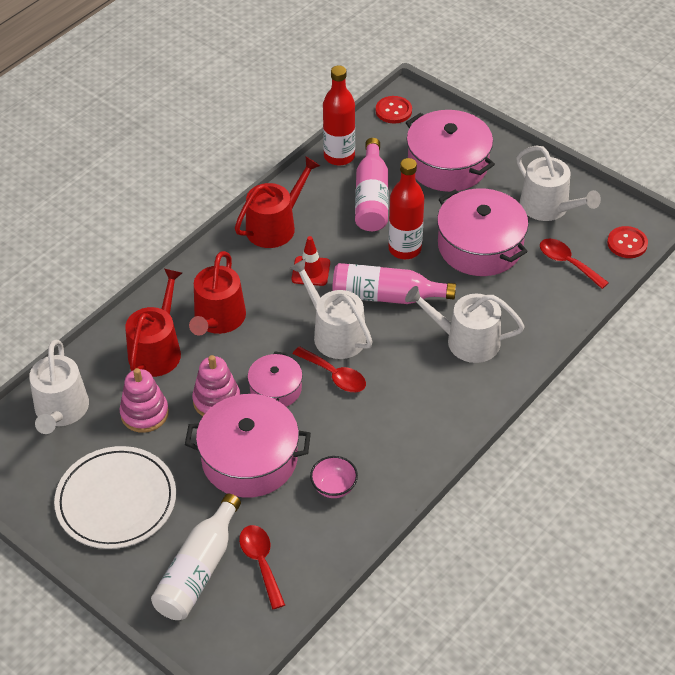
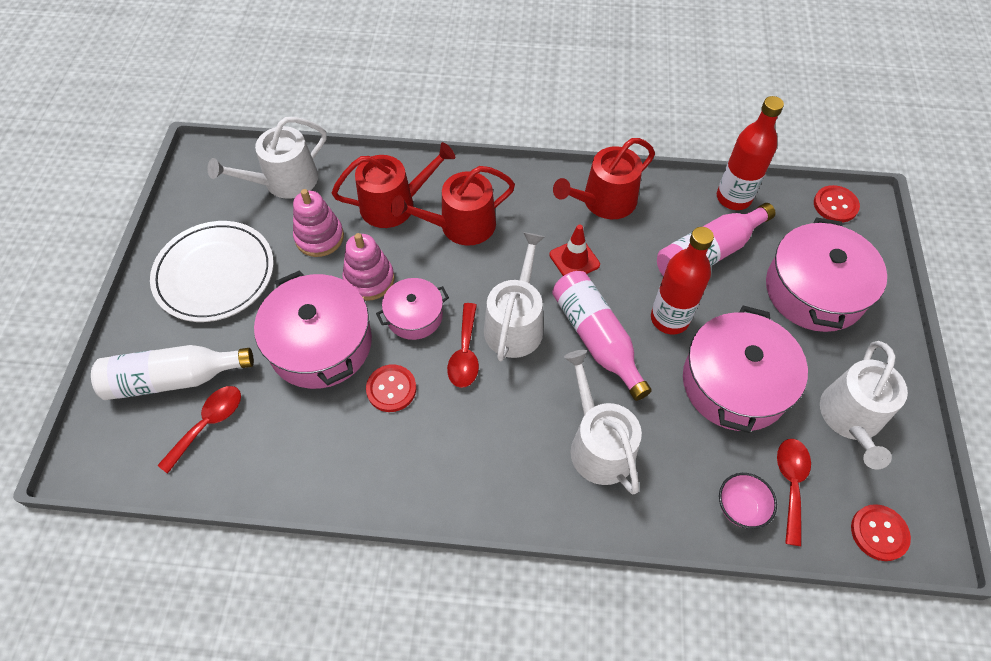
camera: 55 degrees right, 10 degrees up
red watering can [235,156,320,248] -> red watering can turned 135 degrees clockwise [553,138,655,219]
pink bowl [310,456,358,498] -> pink bowl moved to [719,473,777,529]
none -> red button [366,364,416,412]

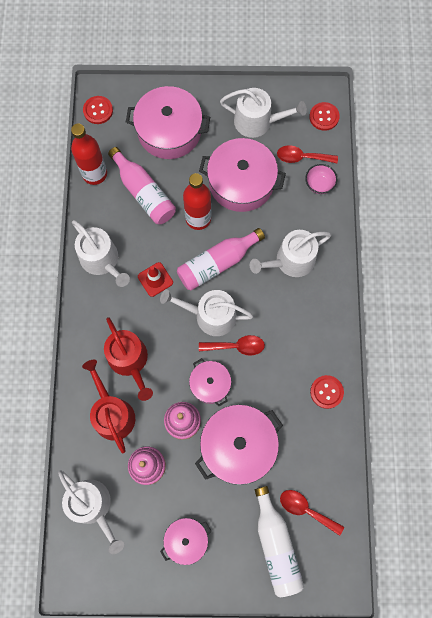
camera: 95 degrees left, 15 degrees up
white plate [150,221,274,322] -> pink pot [160,518,211,565]
red button [366,364,416,412] -> red button moved to [310,375,344,409]
red watering can [553,138,655,219] -> white watering can [72,220,130,287]

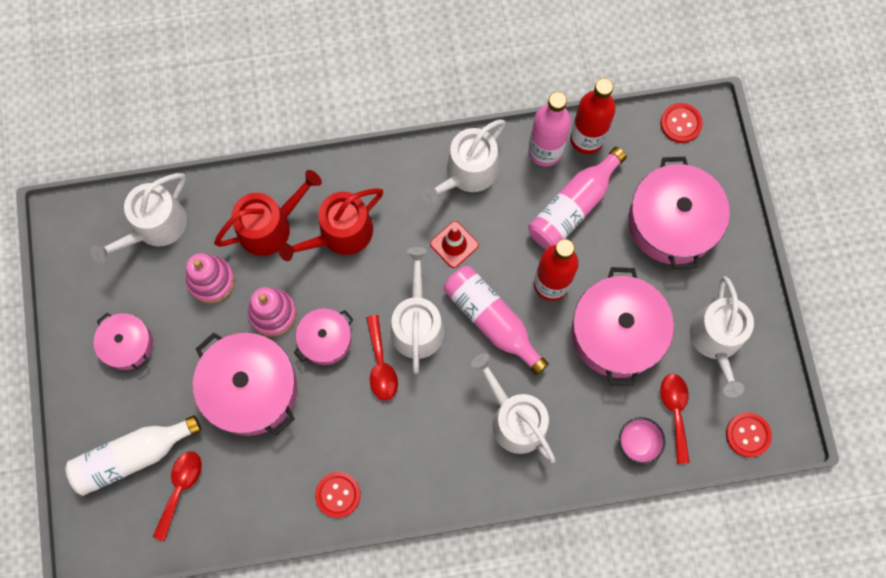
camera: 80 degrees right, 0 degrees up
none -> pink bottle [528,92,571,166]

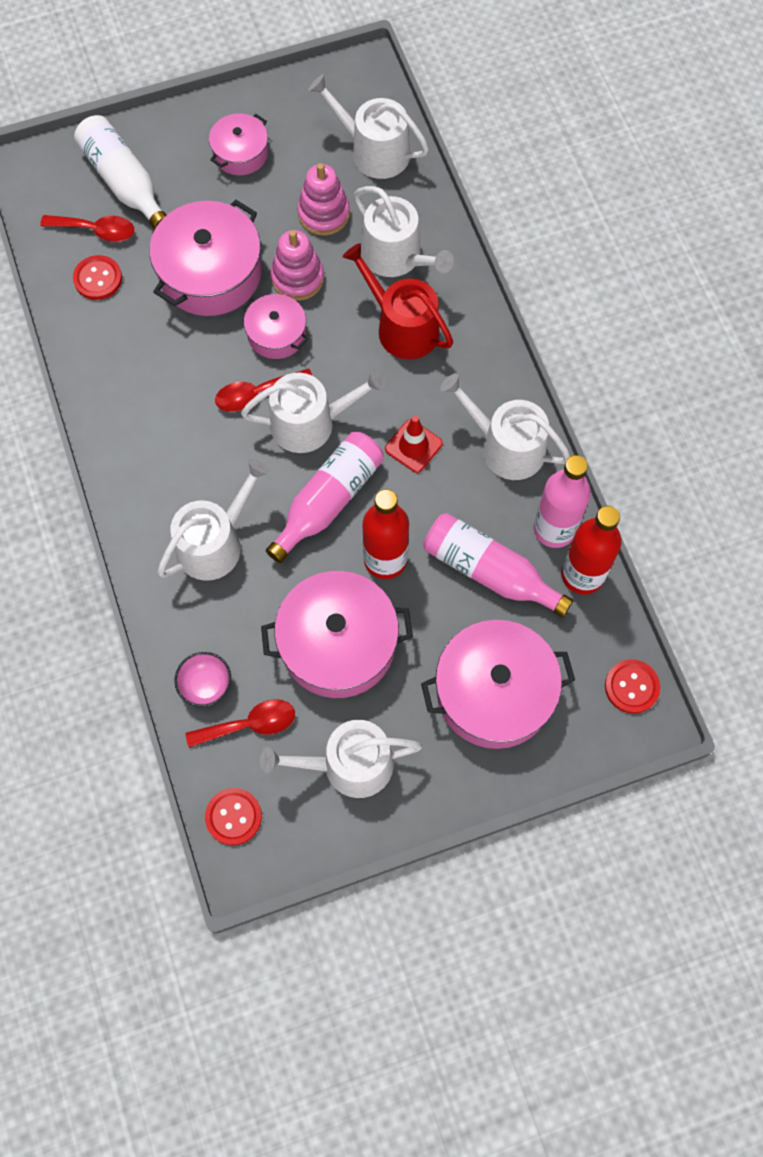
camera: 80 degrees right, 5 degrees down
red watering can [214,170,322,256] -> white watering can [354,186,454,277]
red button [315,472,361,518] -> red button moved to [73,255,122,300]

